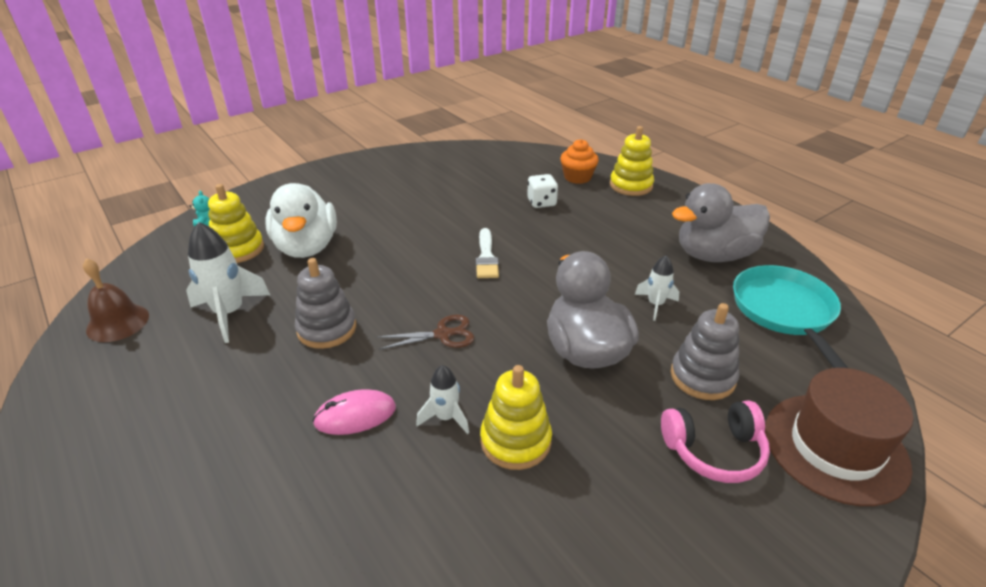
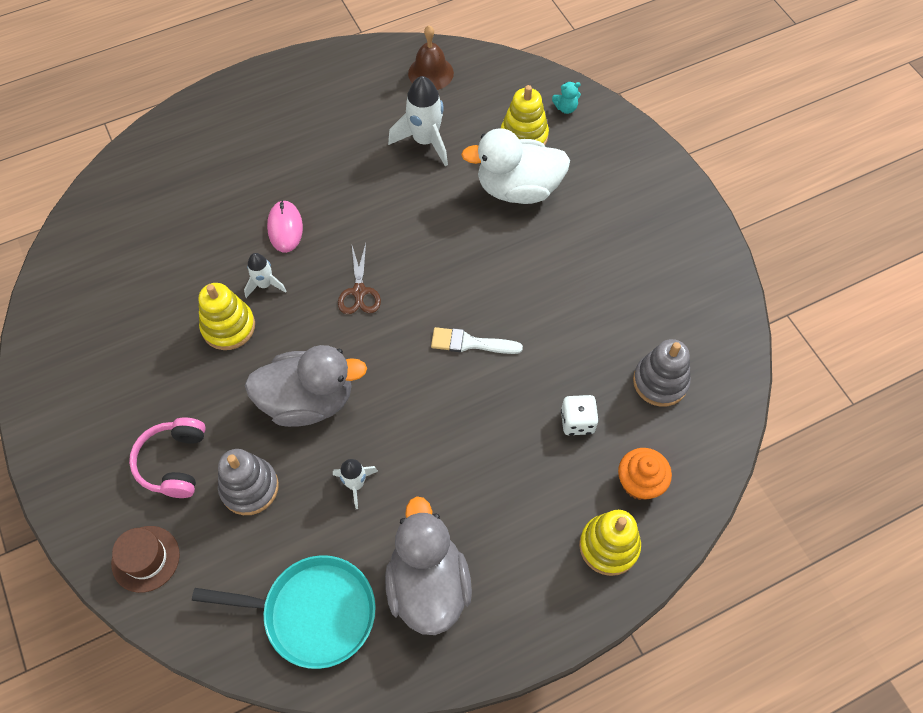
camera: 100 degrees right, 25 degrees up
grey stacking toy [295,258,356,349] -> grey stacking toy moved to [633,339,691,407]
brown hat [765,368,913,506] -> brown hat [111,526,180,593], size x0.59

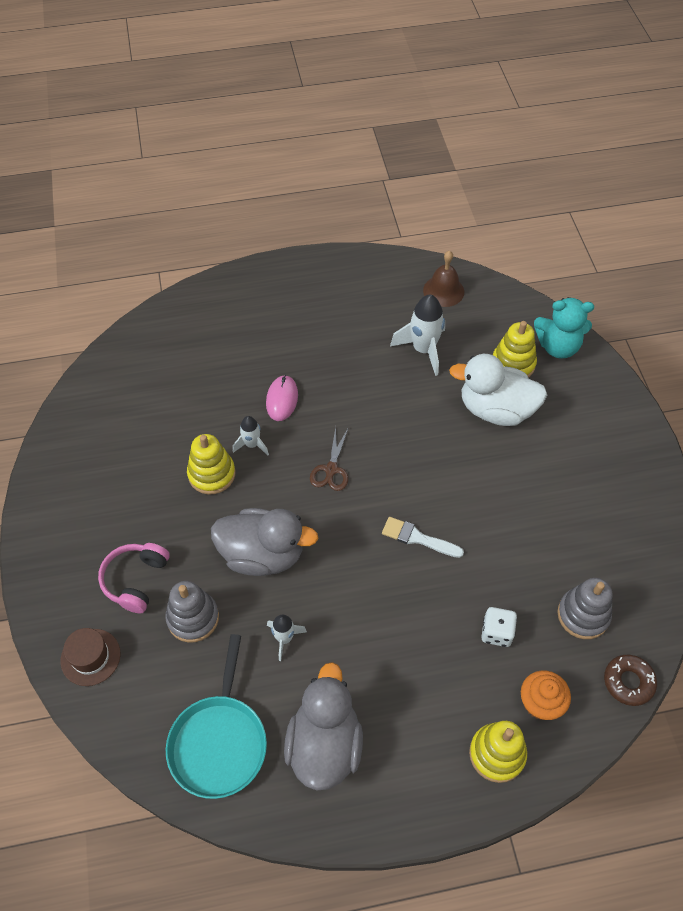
camera: 15 degrees right, 5 degrees down
turquoise pan [192,555,376,669] -> turquoise pan turned 75 degrees clockwise [166,634,267,799]
turquoise teddy bear [552,82,581,114] -> turquoise teddy bear [534,297,594,358], size x2.13
none -> brown donut [604,655,657,706]

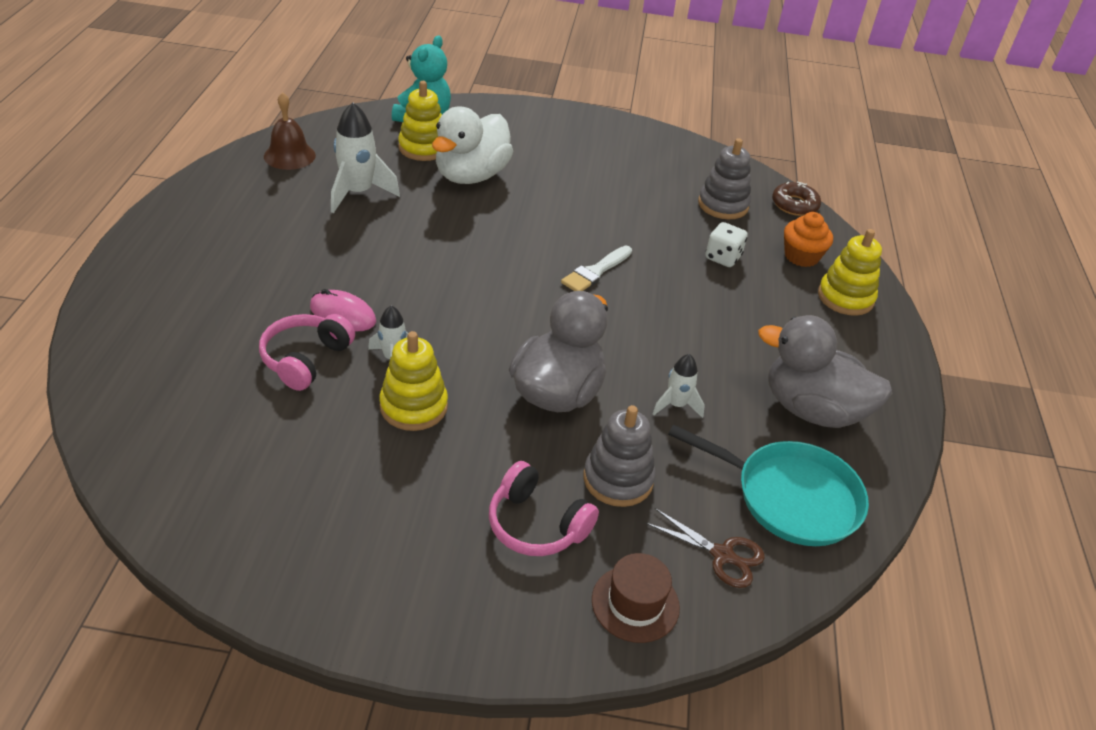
camera: 75 degrees left, 15 degrees down
brown scissors [310,427,348,491] -> brown scissors moved to [645,508,765,588]
none -> pink headphones [259,314,355,391]

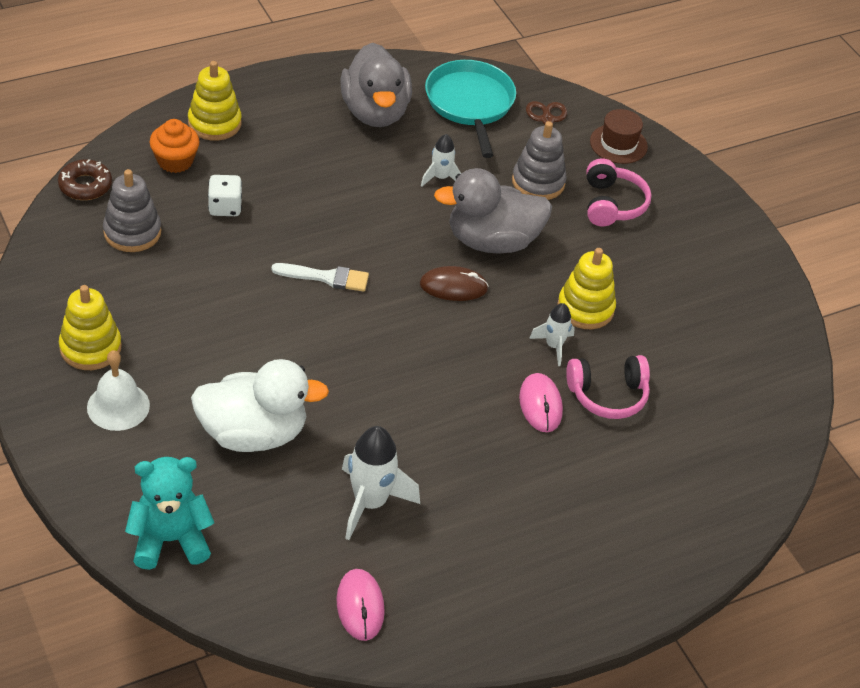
camera: 125 degrees left, 5 degrees up
brown bell [264,92,316,170] -> pink mouse [336,569,385,641]
yellow stacking toy [398,81,442,161] -> yellow stacking toy moved to [59,285,122,370]
none -> white bell [87,350,150,431]
none -> brown mouse [420,266,489,301]

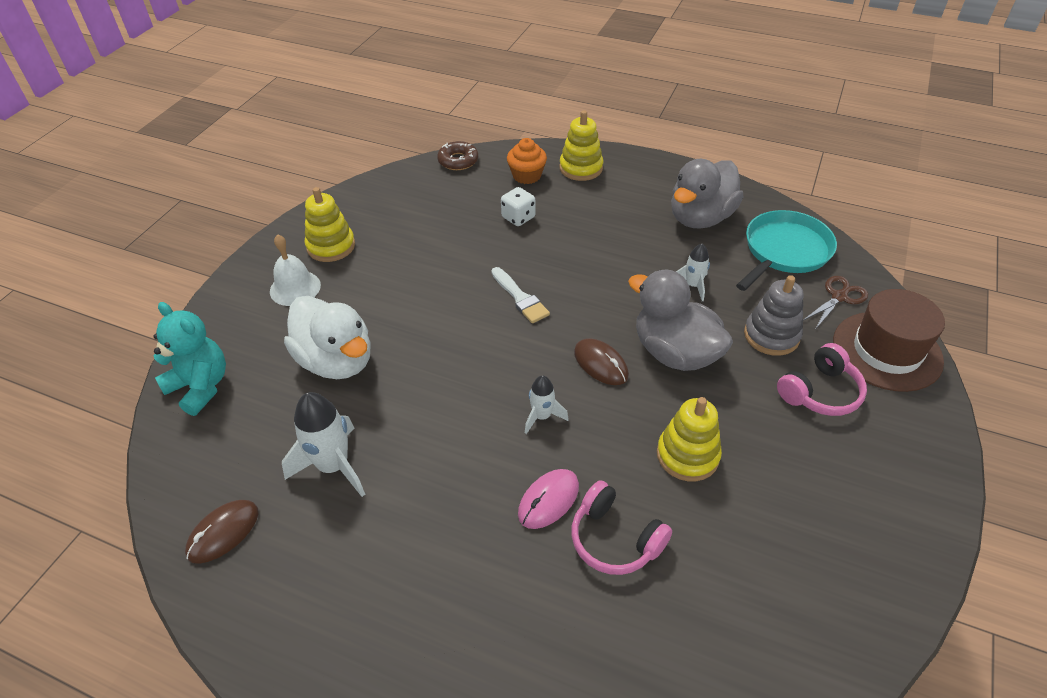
camera: 55 degrees right, 0 degrees up
grey stacking toy [103,169,161,252] -> none
pink mouse [336,569,385,641] -> brown mouse [185,500,258,564]
white rocket [529,303,575,366] -> white rocket moved to [525,375,569,434]
brown hat [590,109,648,164] -> brown hat [833,289,945,392], size x1.68

